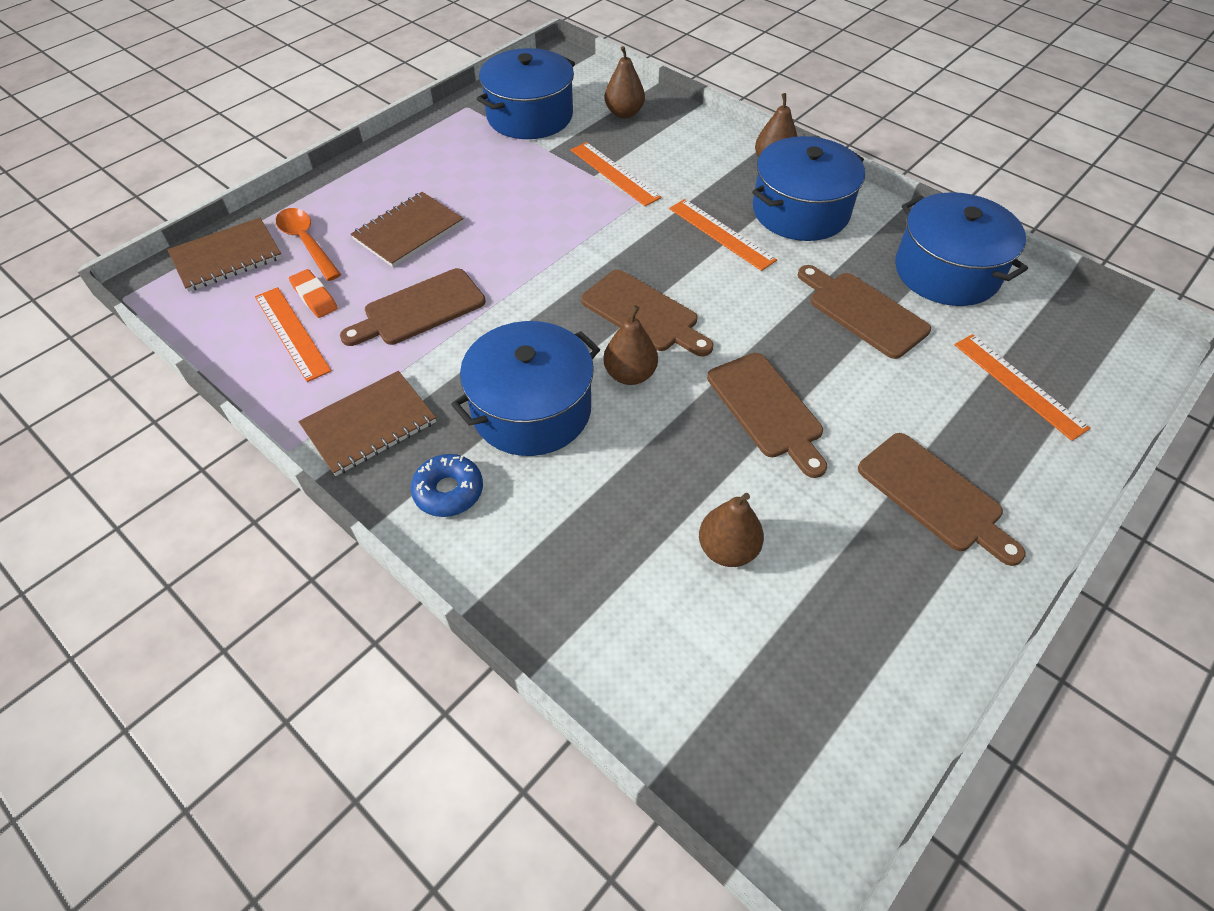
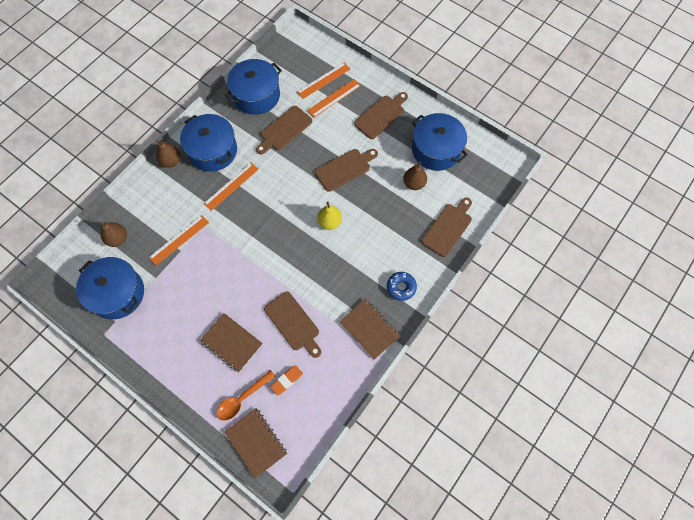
camera: 95 degrees left, 15 degrees up
orange ruler [255,287,332,382] -> orange ruler moved to [307,79,361,117]
blue pot [451,321,600,456] -> blue pot moved to [412,113,468,171]
brown cutting board [581,270,713,356] -> brown cutting board moved to [422,198,472,257]
brown pear [603,305,658,385] -> yellow pear [318,202,342,230]

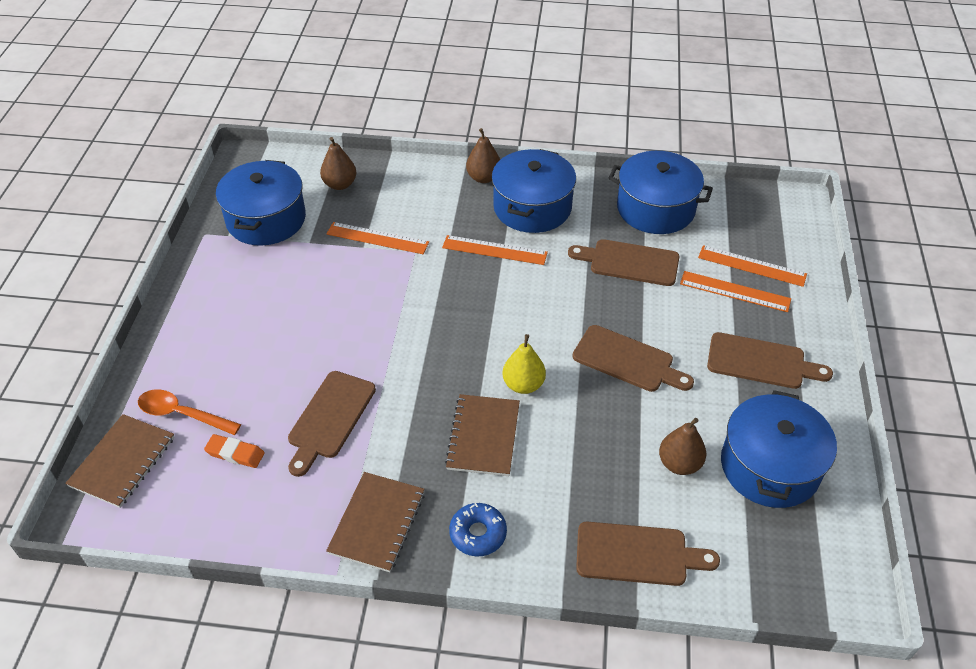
camera: 60 degrees right, 20 degrees down
brown notebook [200,313,263,373] -> brown notebook moved to [445,394,520,476]

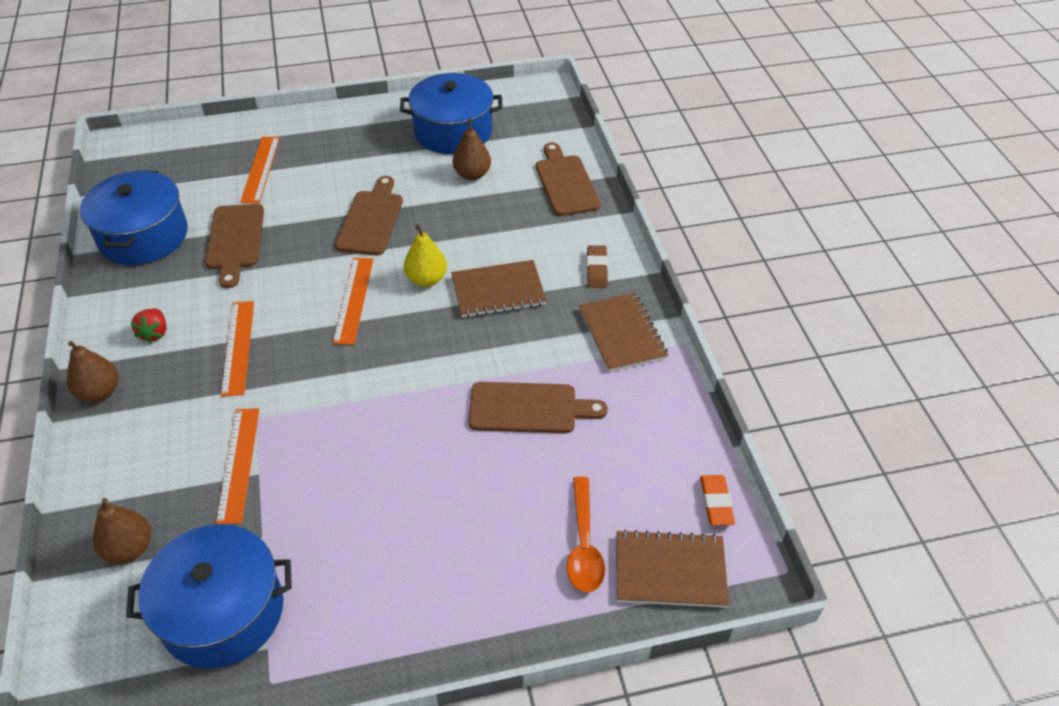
camera: 110 degrees left, 0 degrees up
orange eraser [204,434,265,468] -> orange eraser moved to [700,475,735,526]
brown notebook [326,472,425,572] -> brown notebook turned 75 degrees clockwise [579,293,668,372]
blue donut [449,503,507,556] -> brown eraser [587,245,608,288]
blue pot [492,149,576,233] -> red strawberry [130,309,166,343]
orange ruler [698,245,807,287] -> orange ruler moved to [333,258,373,345]
brown cutting board [707,332,833,389] -> none

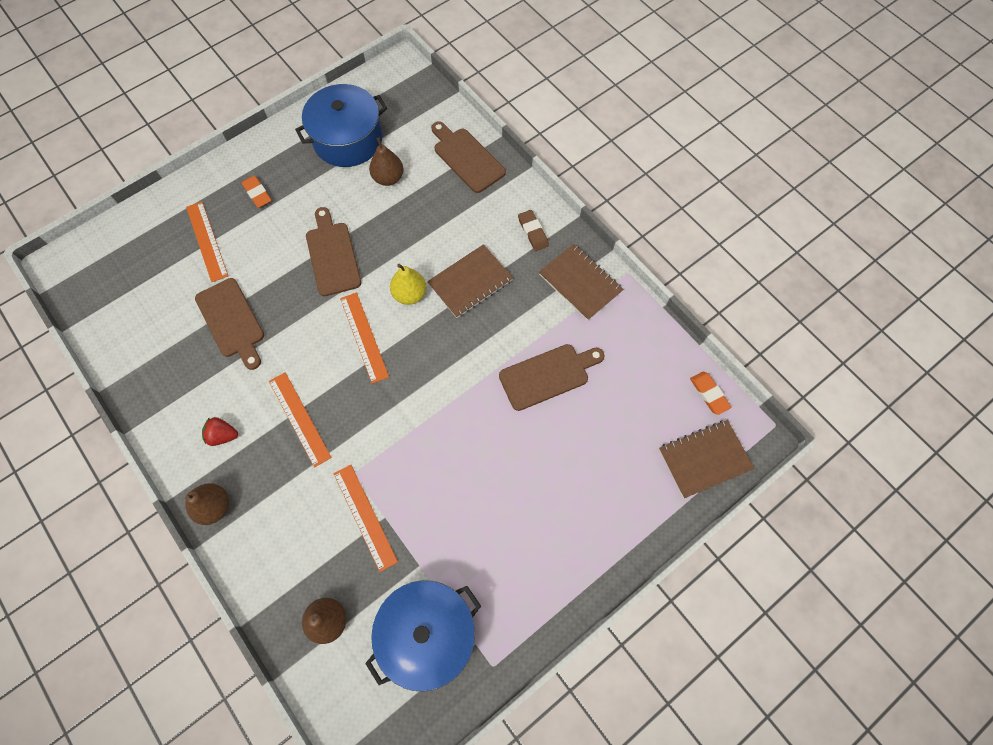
camera: 25 degrees left, 20 degrees up
blue pot [80,171,188,265] -> none
red strawberry [130,309,166,343] -> red strawberry turned 120 degrees clockwise [202,417,238,446]
orange spoon [567,477,605,593] -> none
none -> orange eraser [242,175,272,208]

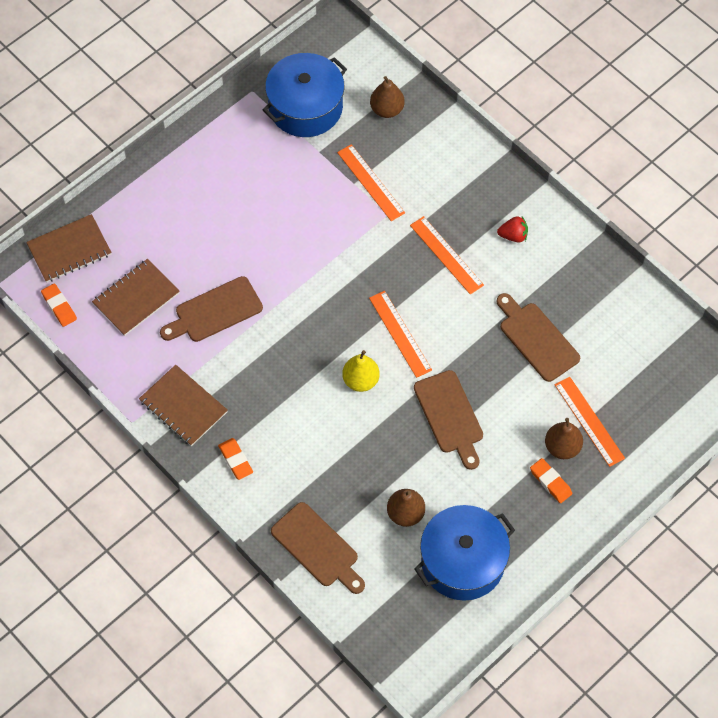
camera: 175 degrees right, 5 degrees down
brown pear [185,483,229,525] -> brown pear moved to [545,418,583,459]
brown notebook [427,244,513,318] -> brown notebook moved to [92,259,180,336]
brown eraser [518,210,549,251] -> orange eraser [218,438,253,480]

